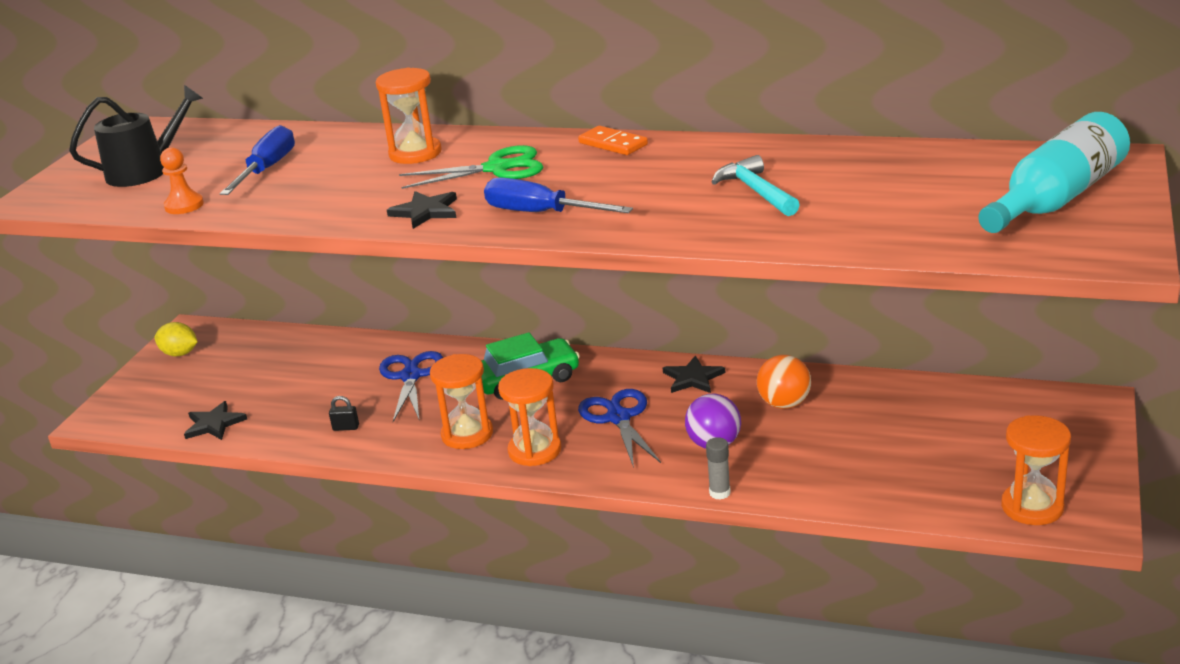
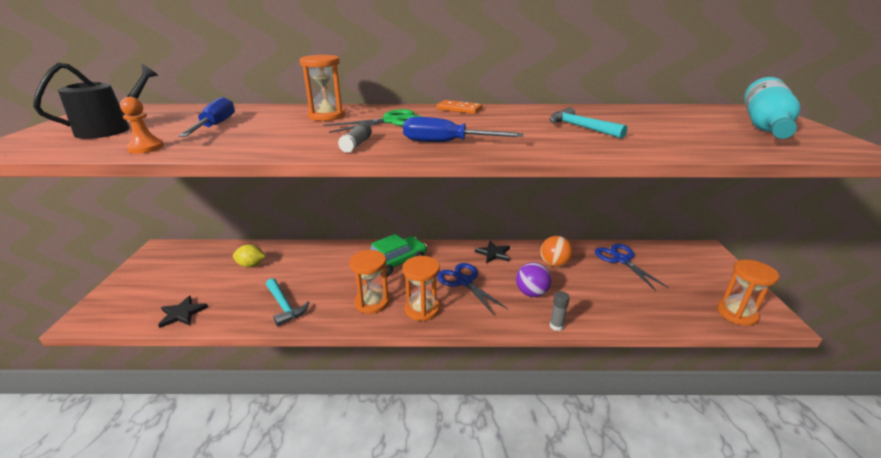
camera: 20 degrees left, 0 degrees up
yellow lemon [154,322,198,357] -> yellow lemon moved to [233,244,266,268]
black padlock [329,396,359,431] -> turquoise hammer [266,278,310,326]
blue scissors [379,351,443,422] -> blue scissors moved to [595,244,669,291]
black star [387,191,457,229] -> grey glue stick [338,123,372,153]

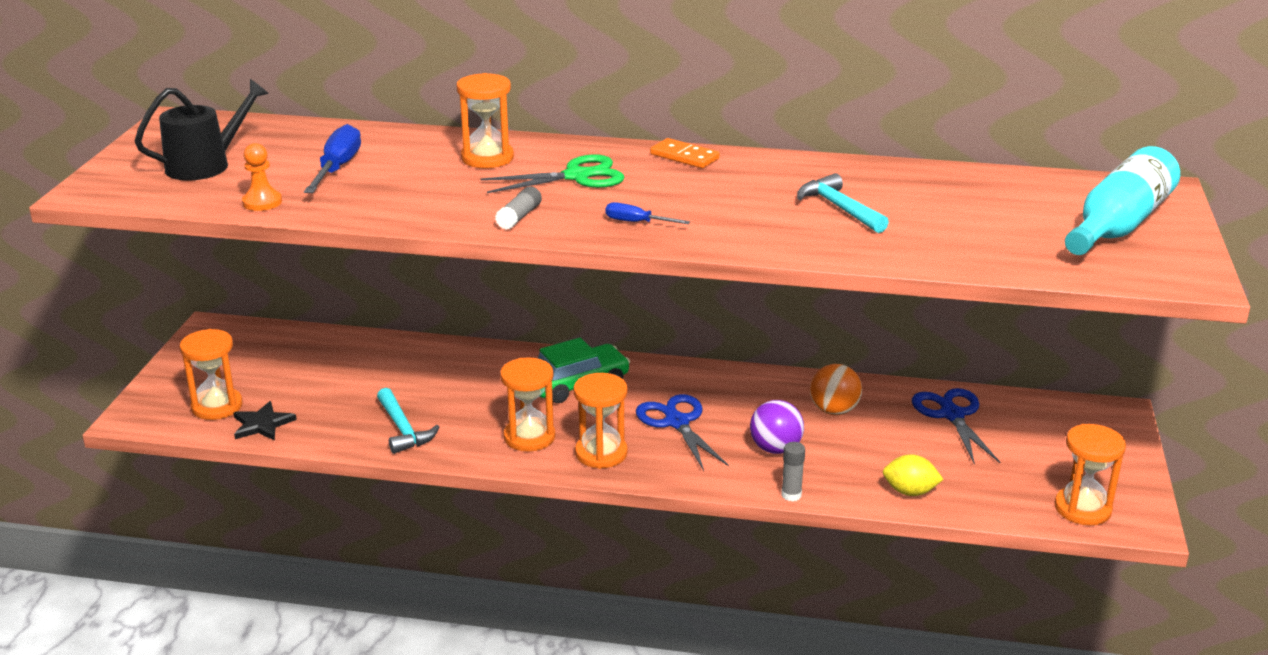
camera: 10 degrees right, 0 degrees up
yellow lemon [233,244,266,268] -> yellow lemon moved to [883,454,944,496]
blue screwdriver [403,117,523,142] -> blue screwdriver [605,202,690,224], size x0.56
black star [475,241,510,263] -> none
none -> orange hourglass [180,329,242,420]

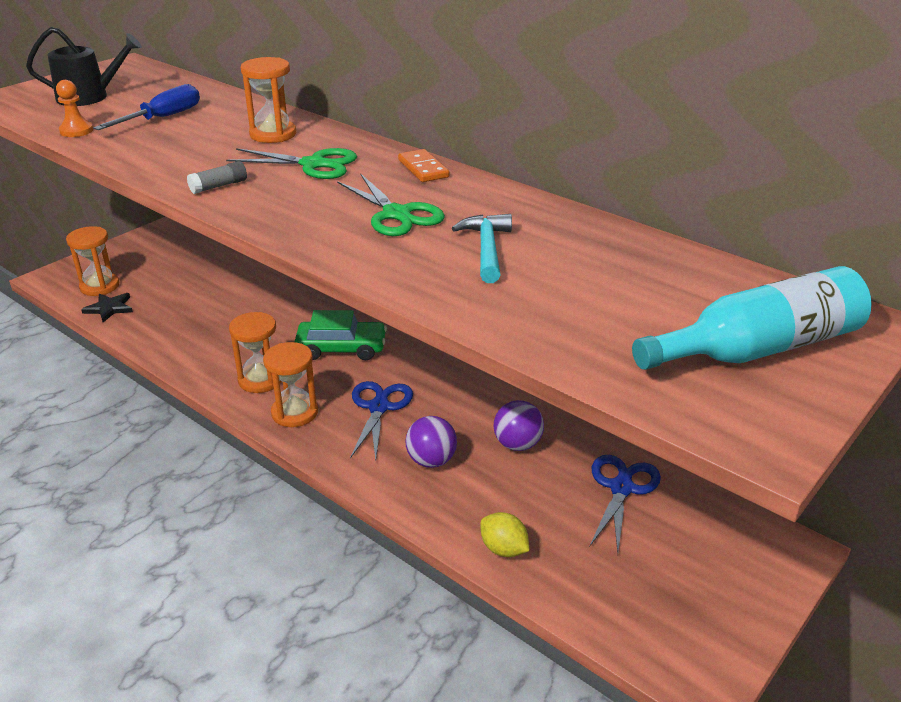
camera: 30 degrees right, 5 degrees up
turquoise hammer [377,388,439,454] -> none
blue screwdriver [605,202,690,224] -> none
grey glue stick [781,442,805,501] -> none
orange ball [810,364,862,415] -> purple ball [494,400,544,451]
orange hourglass [1054,424,1126,525] -> none
none -> green scissors [337,174,445,236]

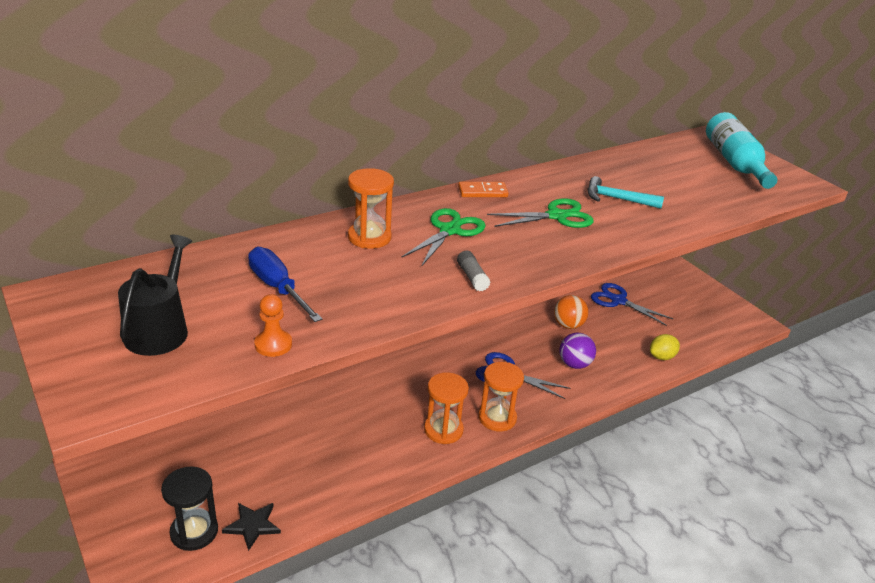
camera: 75 degrees left, 0 degrees up
orange hourglass [66,226,119,296] -> black hourglass [161,467,218,551]
green car [295,310,387,360] -> none
purple ball [494,400,544,451] -> orange ball [554,295,588,329]

